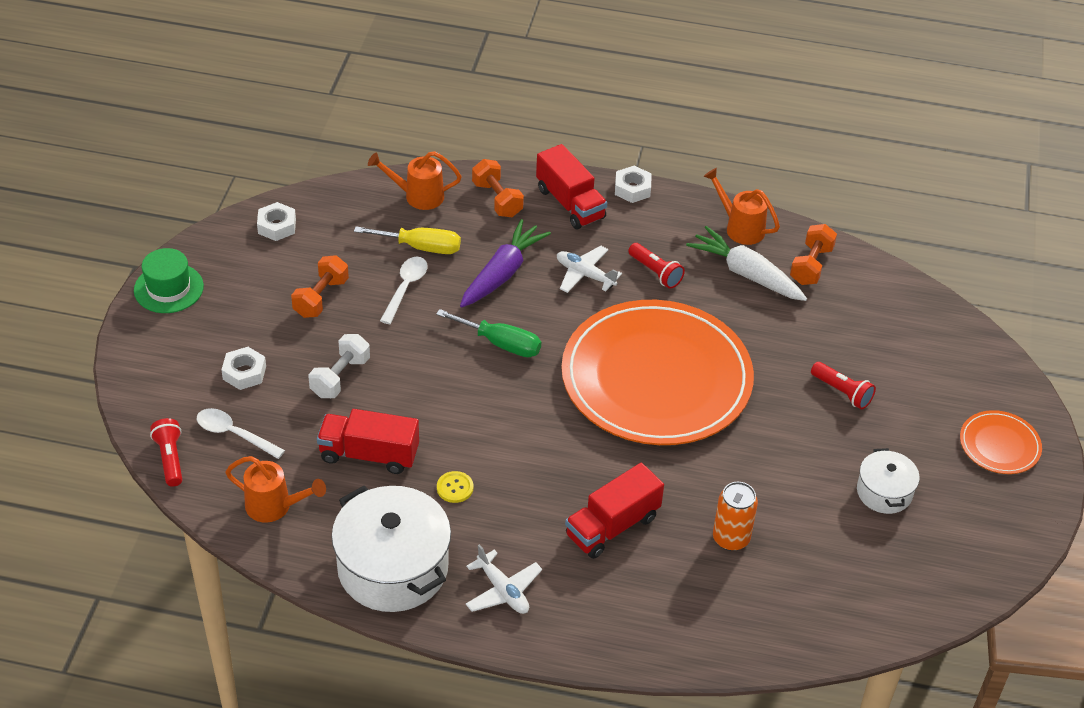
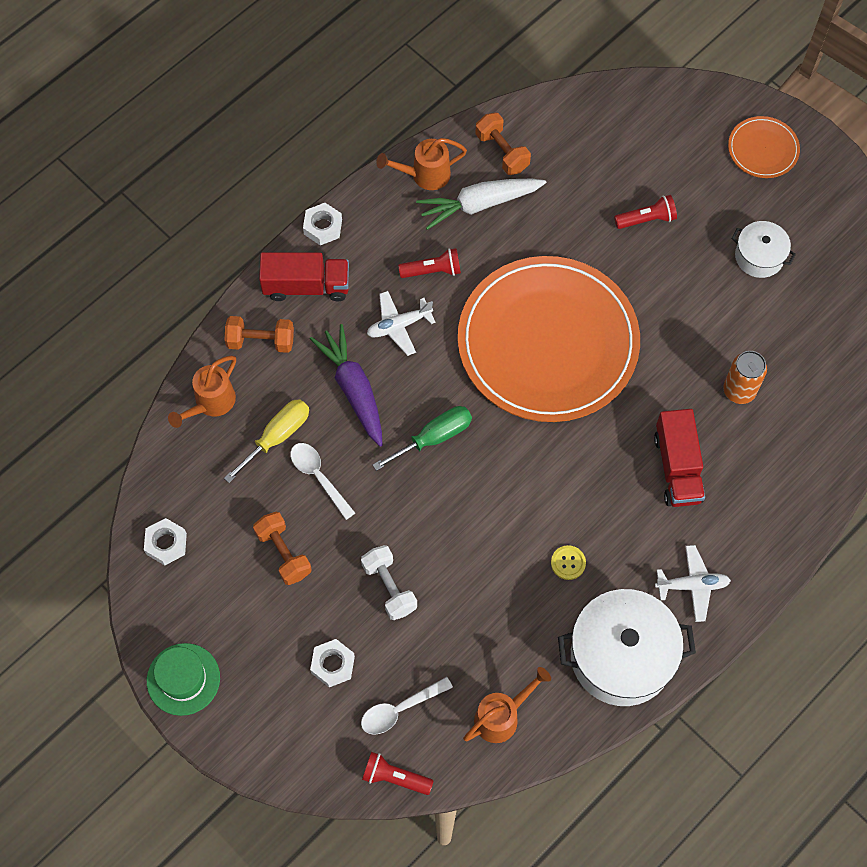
camera: 55 degrees left, 20 degrees up
red truck [317,409,419,474] -> none

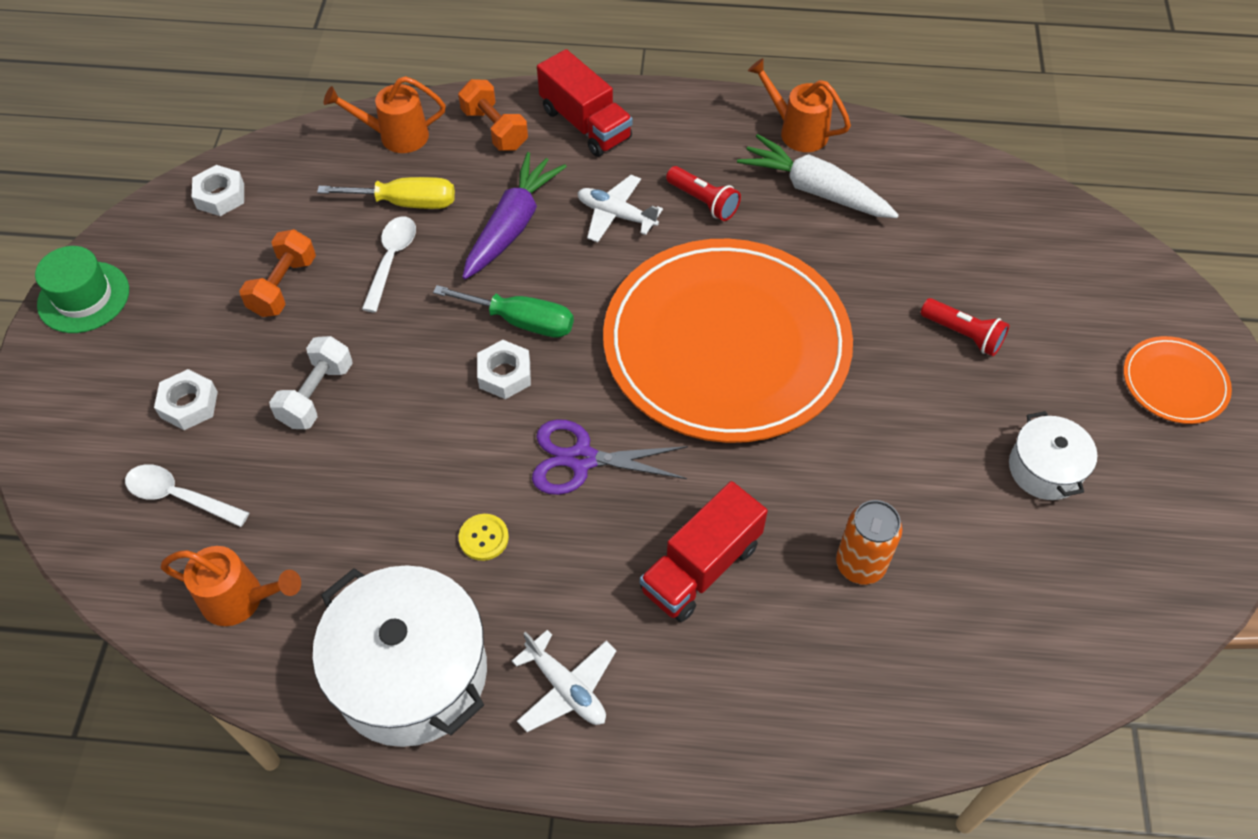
camera: 50 degrees right, 10 degrees down
white nut [303,203,342,245] -> white nut moved to [477,340,531,399]
red flashlight [362,752,434,795] -> none
orange dumbbell [475,113,531,175] -> none
none -> purple scissors [532,419,688,495]

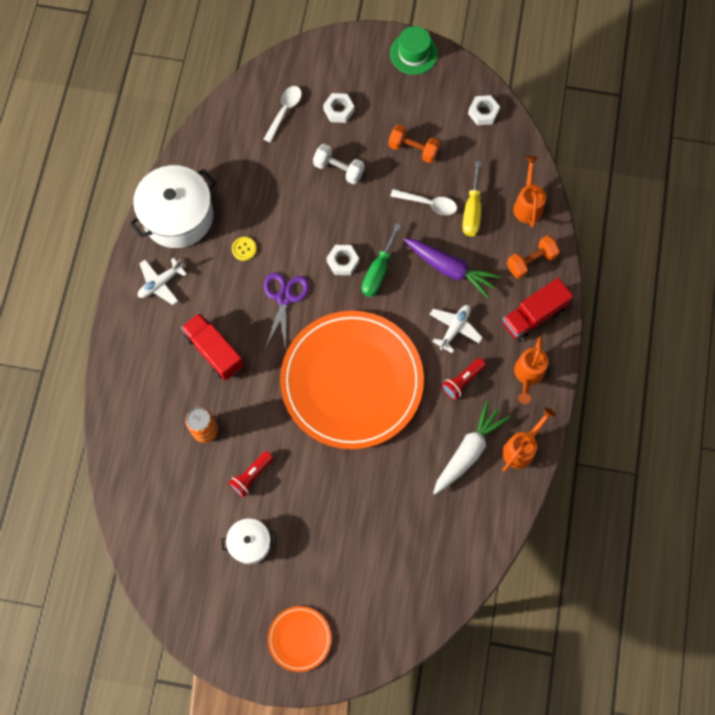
camera: 95 degrees right, 15 degrees up
orange watering can [161,546,301,626] -> orange watering can moved to [514,336,549,404]
red flashlight [921,298,1009,356] -> red flashlight moved to [228,451,273,497]

